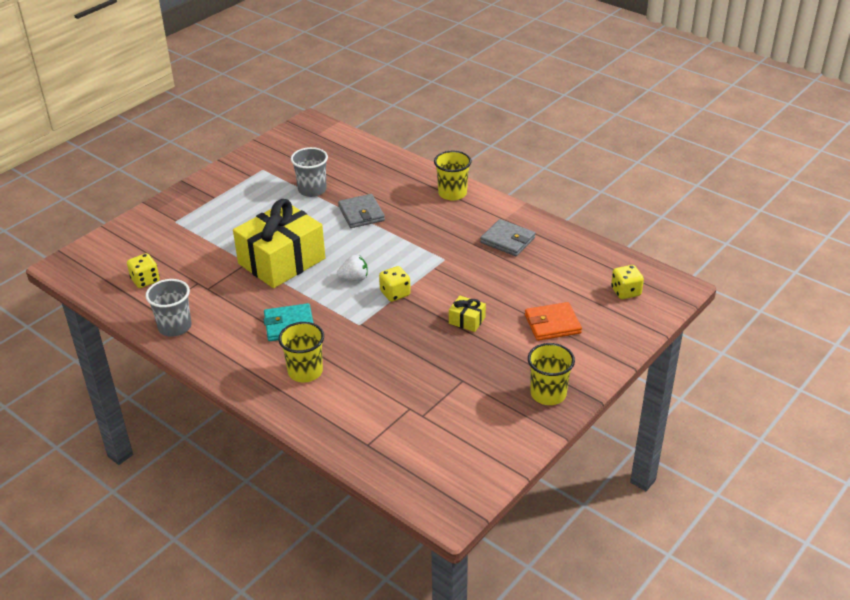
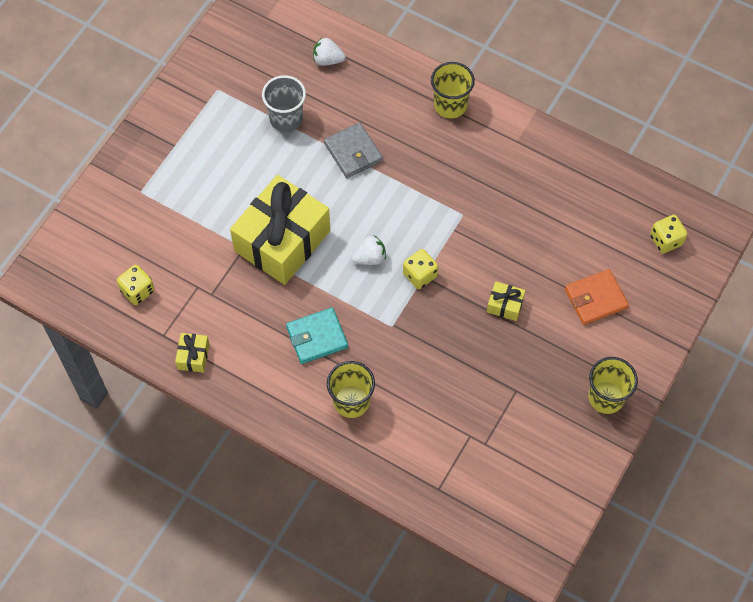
camera: 10 degrees left, 25 degrees up
grey cup [146,279,191,337] -> yellow gift [175,333,209,373]
grey wallet [480,219,536,256] -> none
none -> white strawberry [313,38,346,66]

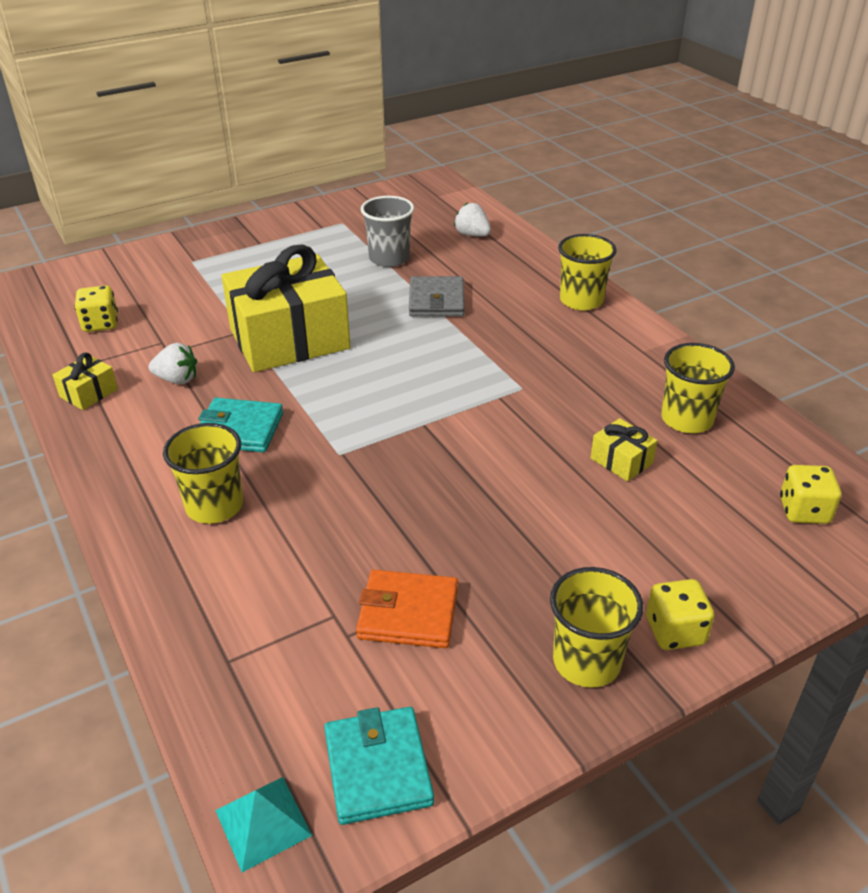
camera: 30 degrees right, 25 degrees down
white strawberry [352,235,386,265] -> white strawberry moved to [149,343,197,385]
yellow dice [403,249,438,289] -> yellow dice moved to [646,579,715,650]
yellow gift [487,281,525,321] -> yellow gift moved to [591,418,657,481]
orange wallet [565,269,629,325] -> orange wallet moved to [356,570,458,648]
none -> turquoise pyramid [215,777,312,872]
none -> turquoise wallet [324,707,434,825]
none -> yellow cup [661,343,735,433]

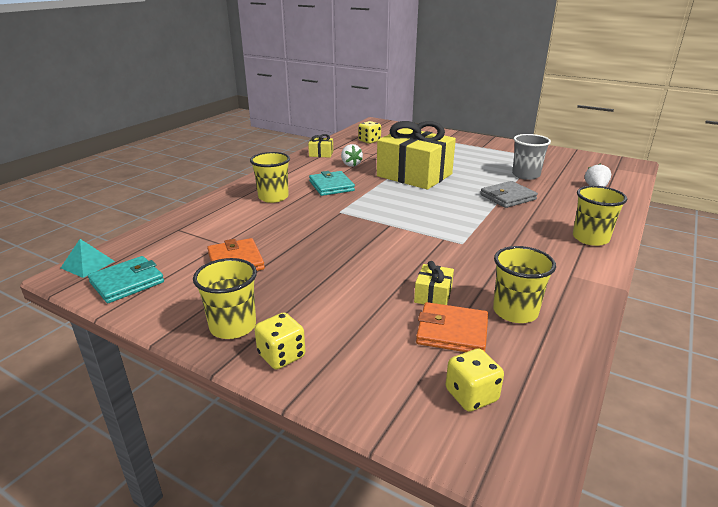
camera: 60 degrees right, 10 degrees down
none -> orange wallet [416,302,488,352]

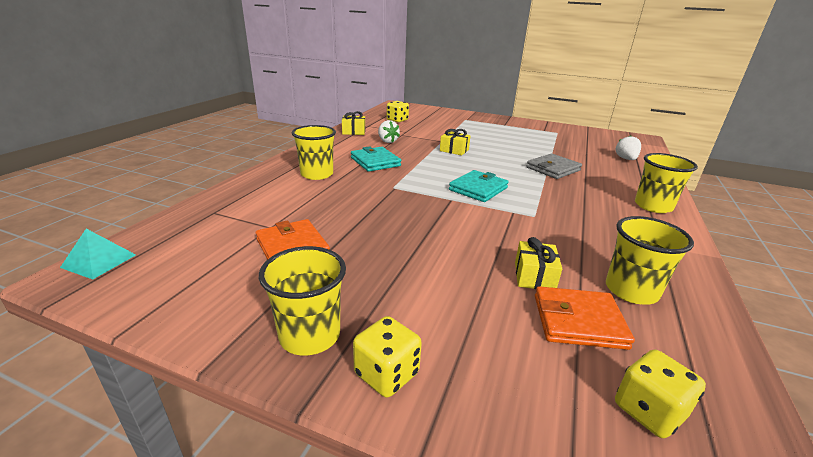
camera: 10 degrees left, 0 degrees up
turquoise wallet [88,256,164,303] -> turquoise wallet moved to [449,170,509,202]
yellow gift [377,121,456,190] -> yellow gift [440,129,471,155], size x0.41
grey cup [512,134,551,180] -> none

